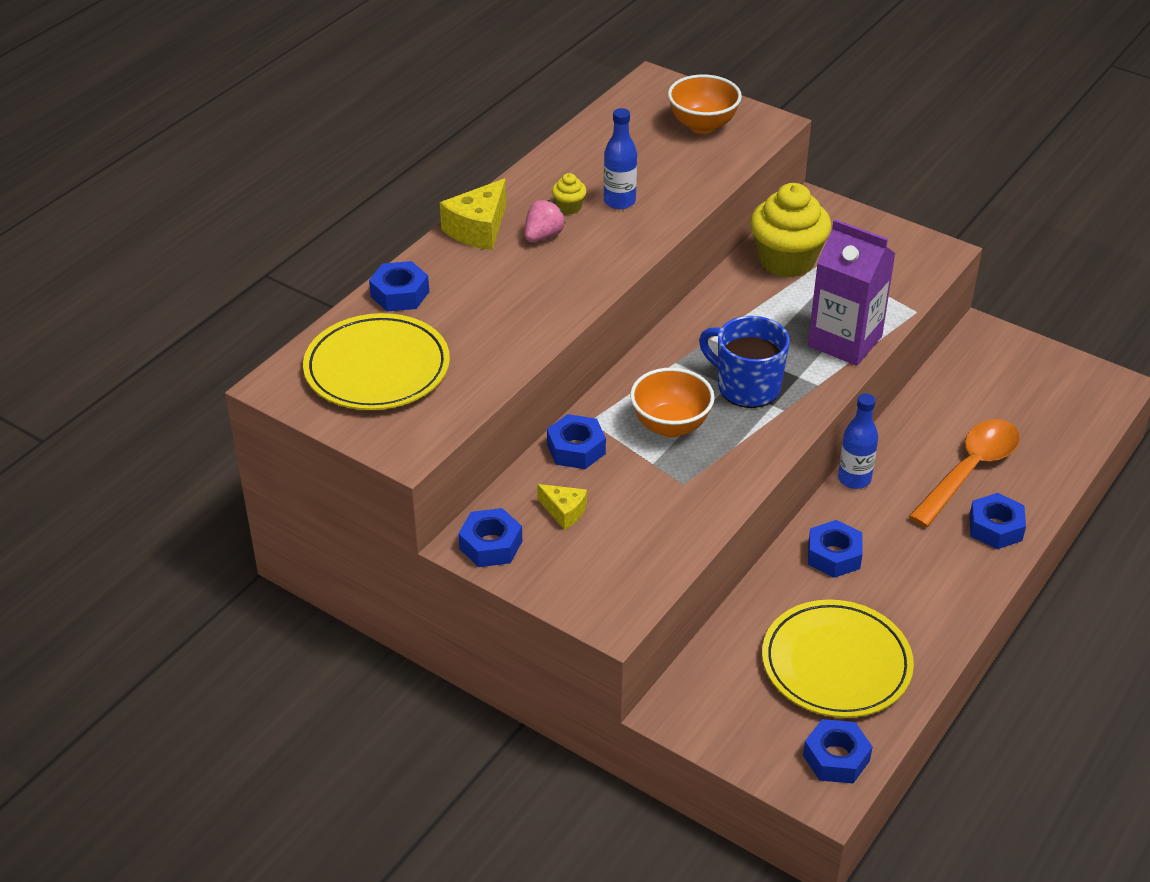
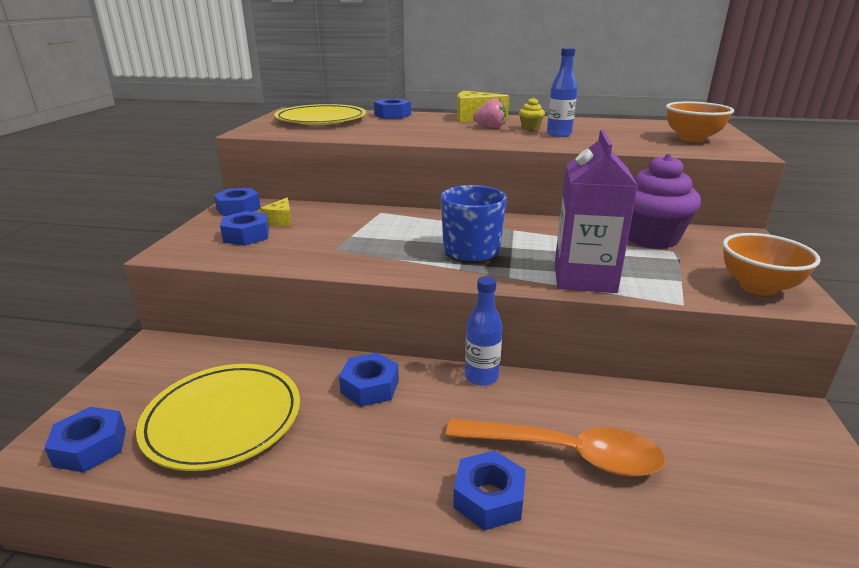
camera: 65 degrees right, 15 degrees down
blue nut [547,414,606,469] -> blue nut moved to [220,211,269,246]
orange bowl [630,368,715,437] -> orange bowl moved to [723,233,821,296]
yellow cupcake [750,183,831,277] -> purple cupcake [628,154,701,249]

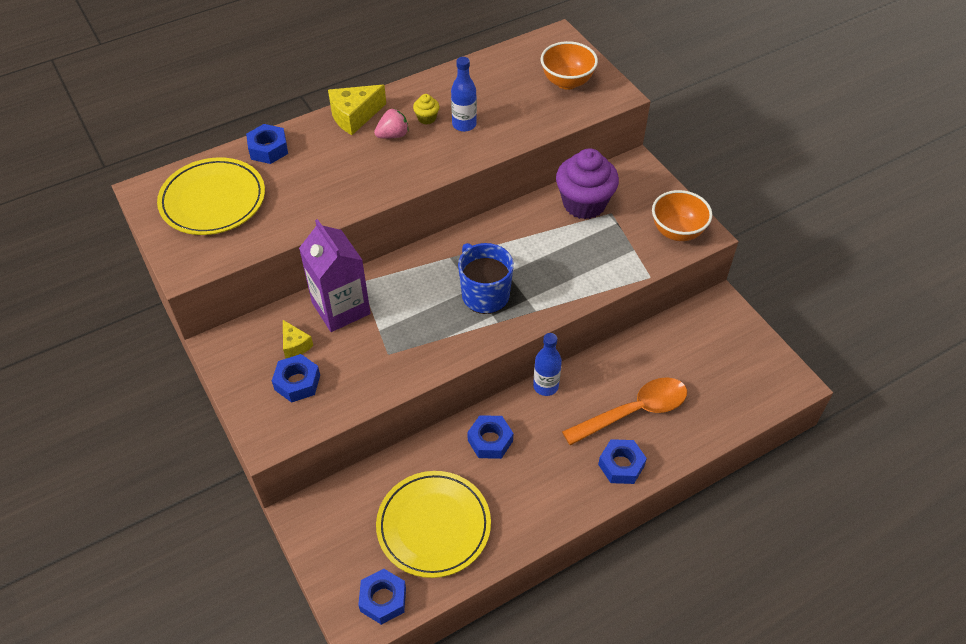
camera: 40 degrees left, 25 degrees up
blue nut [214,188,261,216] -> none
purple carton [555,130,638,293] -> purple carton moved to [299,219,371,332]

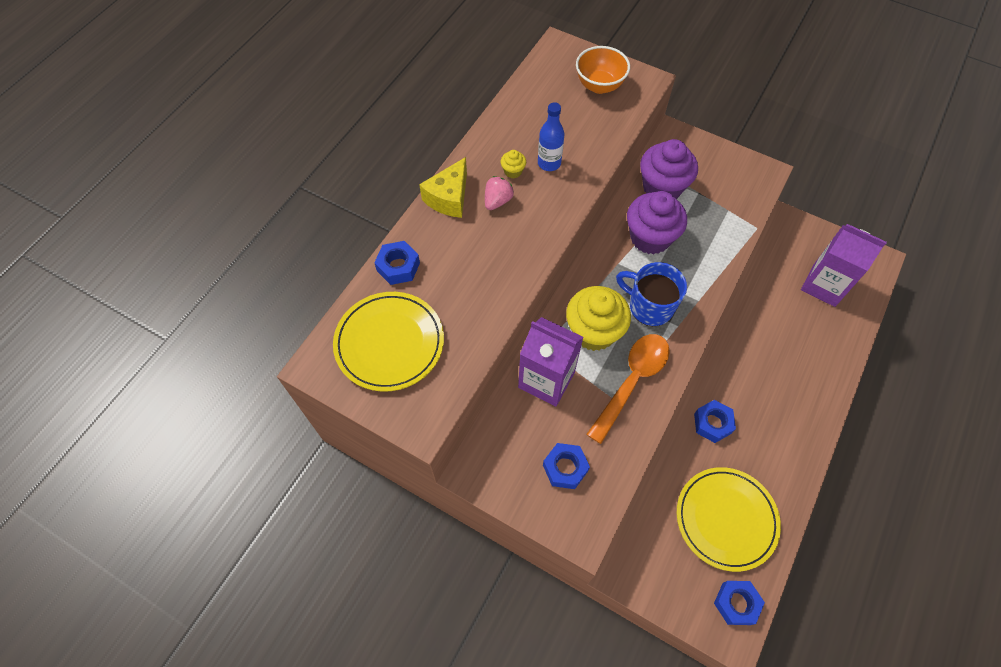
camera: 30 degrees left, 10 degrees up
yellow cheese [283,320,313,358] -> none
blue bottle [533,333,562,396] -> none
orange spoon [562,377,687,446] -> orange spoon moved to [586,334,670,444]
blue nut [598,439,647,484] -> none
orange bowl [652,190,712,241] -> none
none -> yellow cupcake [566,286,631,351]
none -> purple cupcake [627,191,687,254]
none -> purple carton [801,224,887,307]

